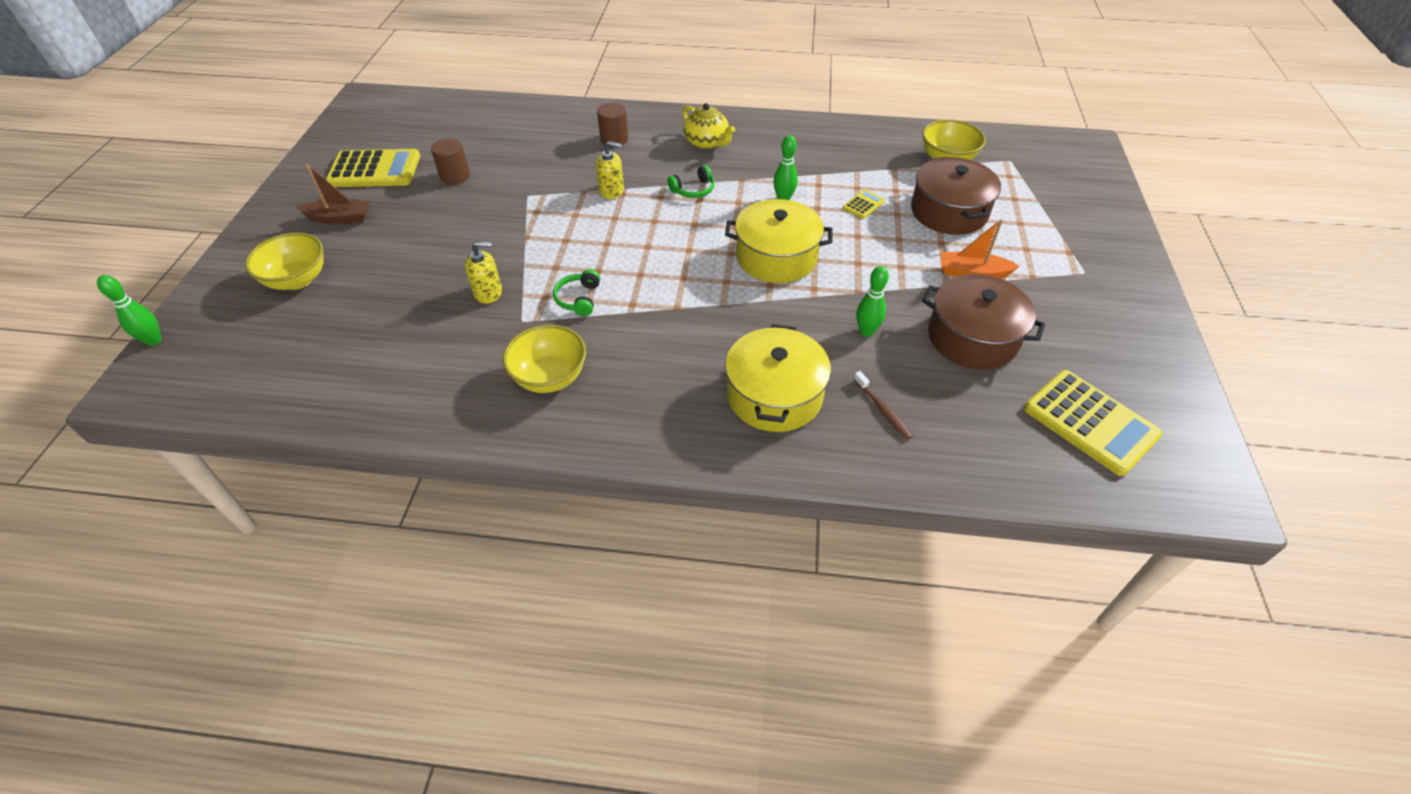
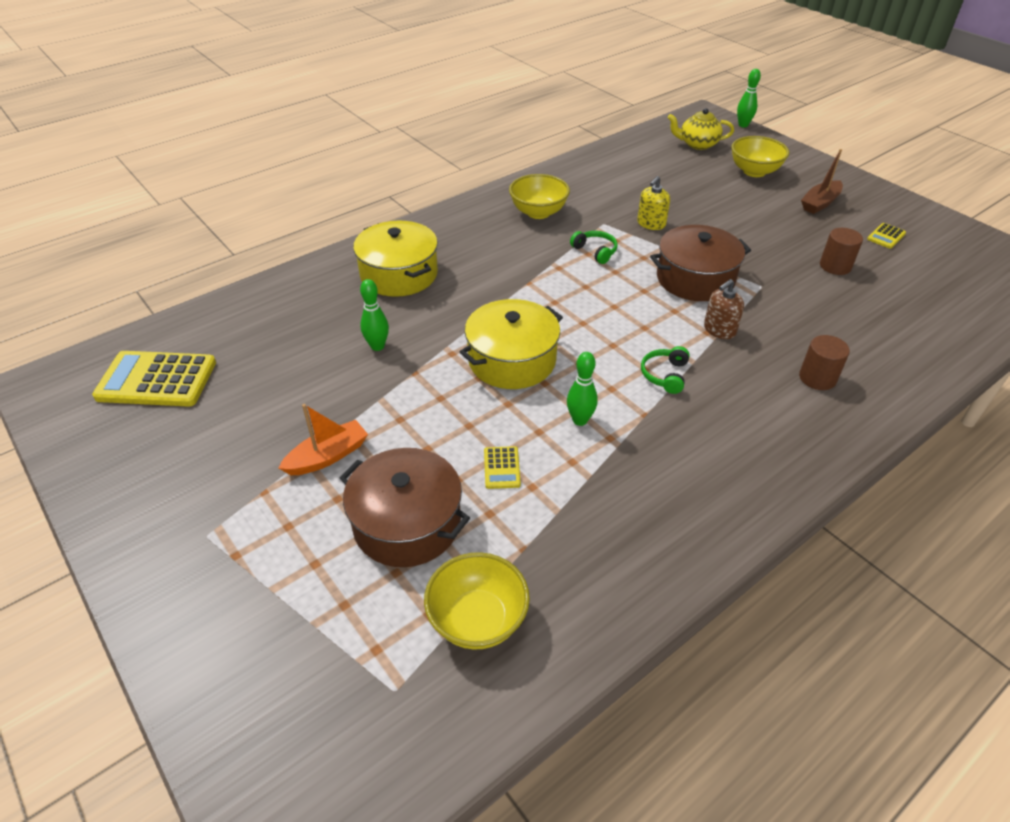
camera: 135 degrees right, 5 degrees down
yellow calculator [326,149,420,187] -> yellow calculator [867,223,906,249], size x0.45
yellow soap dispenser [596,141,624,199] -> brown soap dispenser [704,279,744,339]
yellow teapot [682,103,735,149] -> yellow teapot moved to [668,108,734,150]
brown toothbrush [853,371,913,440] -> none
brown pot [922,274,1045,369] -> brown pot moved to [650,225,751,301]

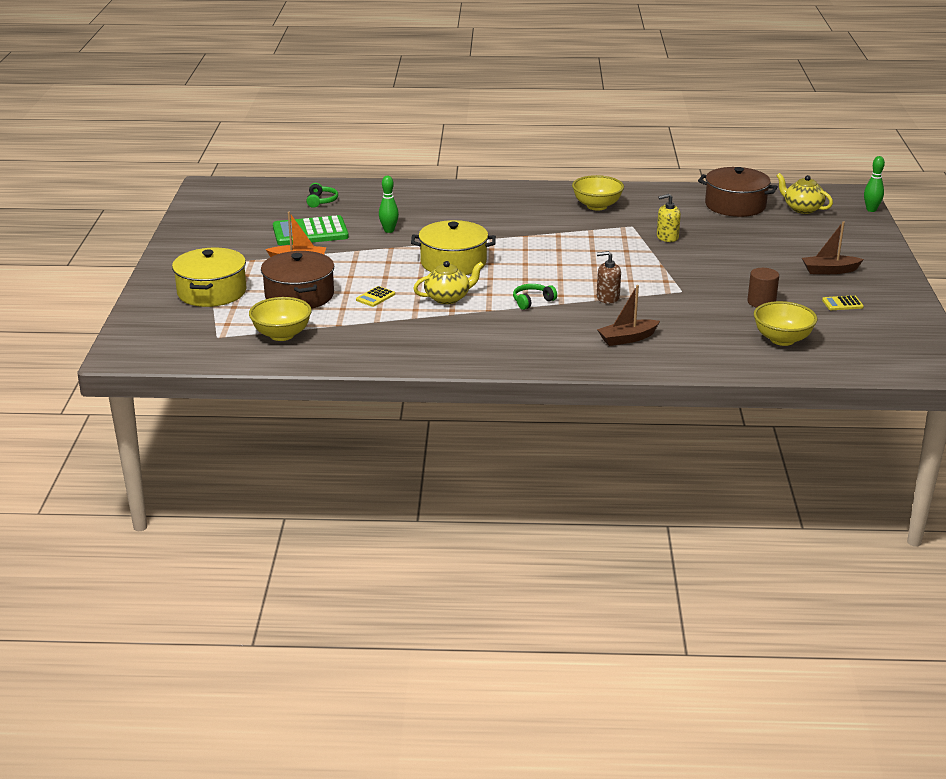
camera: 40 degrees right, 15 degrees down
yellow calculator [92,351,216,407] -> none
yellow pot [353,221,438,297] -> yellow pot moved to [172,248,247,307]
green bowling pin [567,352,598,426] -> yellow teapot [413,261,484,304]
green headphones [570,231,618,264] -> green headphones moved to [307,183,338,208]
brown pot [650,225,751,301] -> brown pot moved to [698,167,778,217]
yellow bowl [731,136,789,177] -> yellow bowl moved to [754,301,817,346]
brown cylinder [799,335,850,390] -> brown boat [597,285,660,346]
none -> green calculator [273,215,349,245]

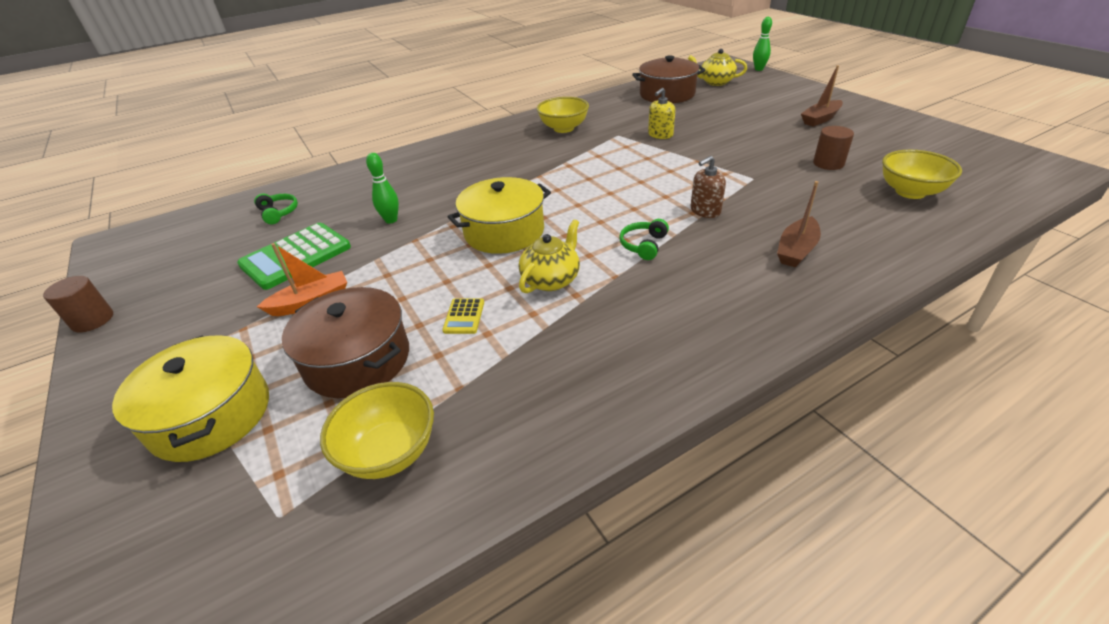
camera: 30 degrees left, 10 degrees up
yellow calculator [822,295,864,310] -> none
none -> brown cylinder [43,276,113,332]

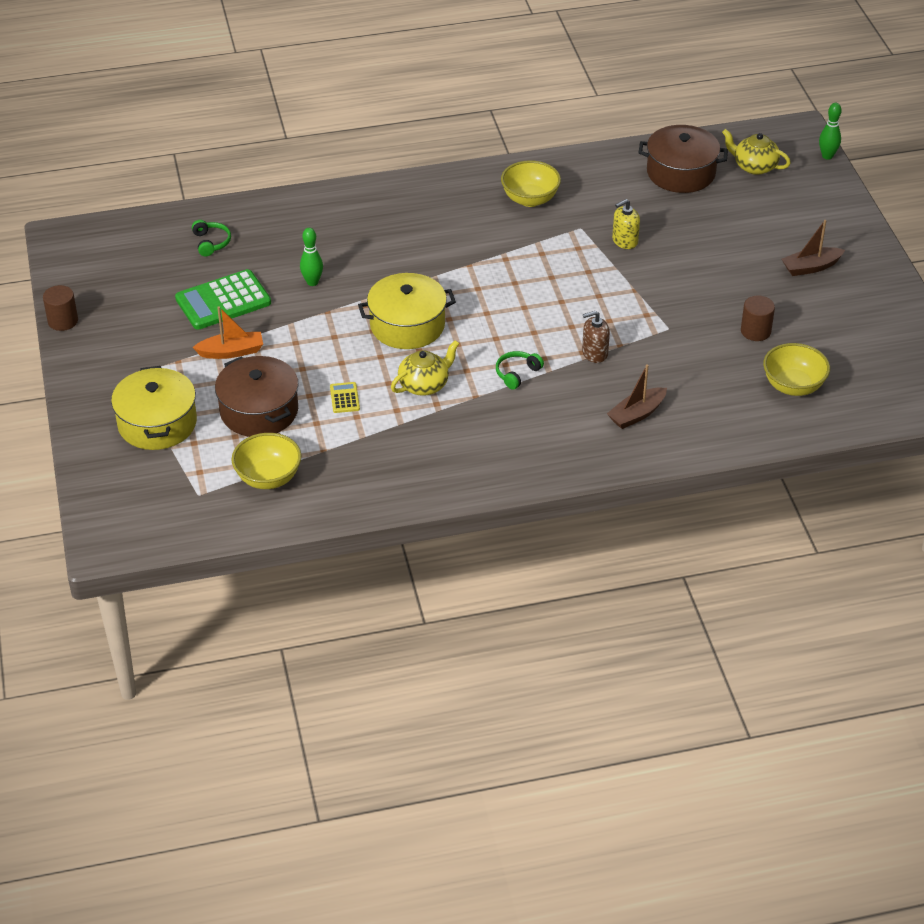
camera: 15 degrees right, 5 degrees up
yellow calculator [442,298,484,334] -> yellow calculator turned 150 degrees clockwise [330,382,360,413]

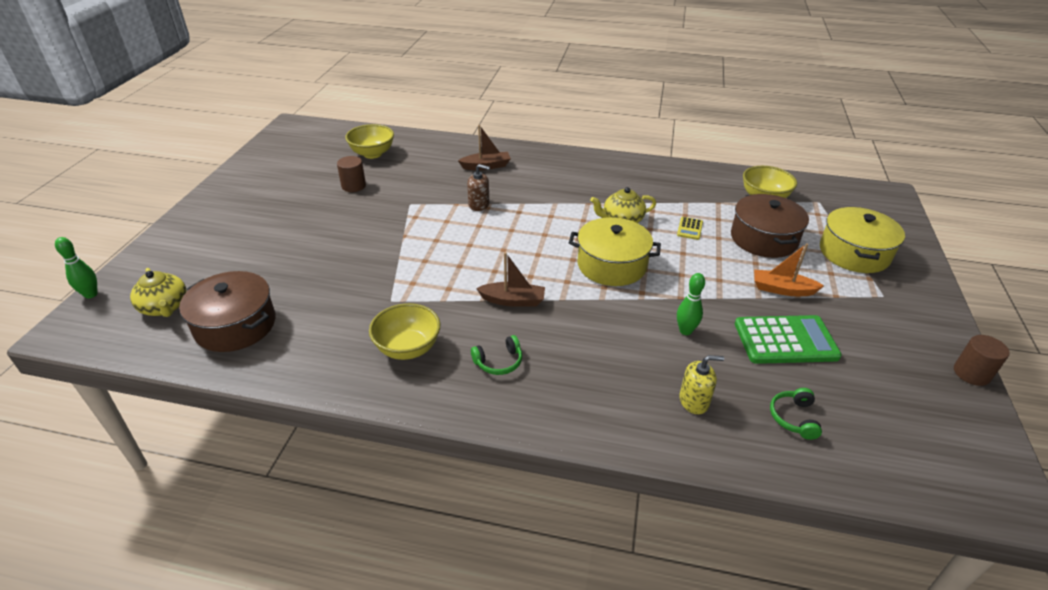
camera: 155 degrees left, 5 degrees down
green headphones [496,351,544,390] -> green headphones moved to [471,335,522,375]
yellow soap dispenser [612,199,640,249] -> yellow soap dispenser moved to [679,355,724,414]
brown boat [782,220,845,276] -> brown boat moved to [476,252,545,307]

